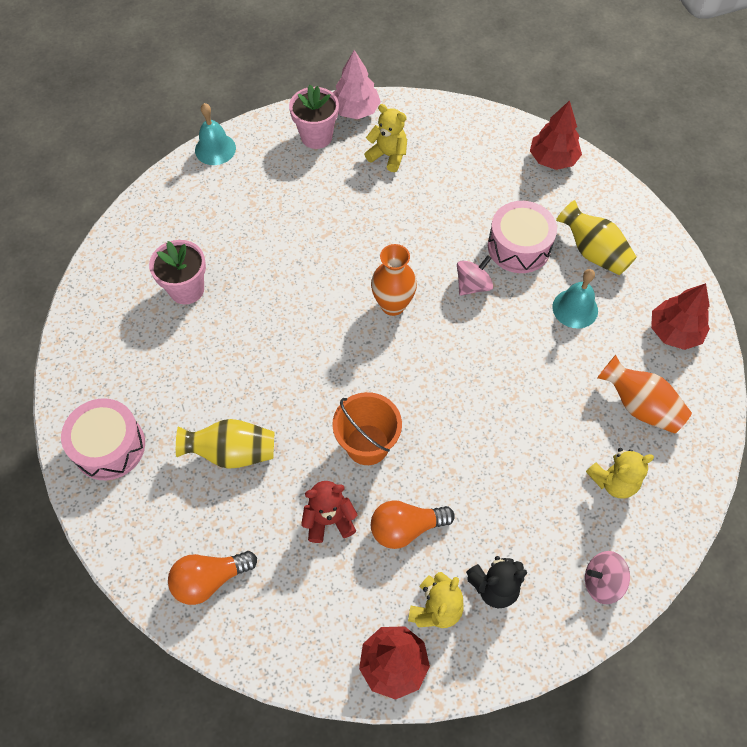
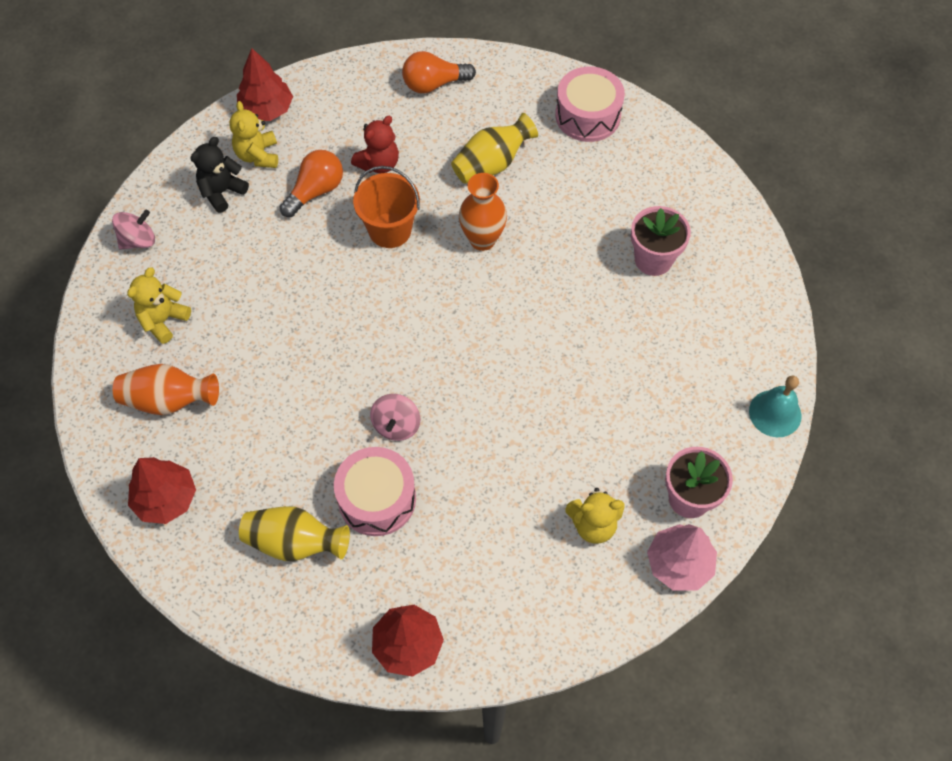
camera: 145 degrees right, 0 degrees up
orange light bulb [168,551,257,605] -> orange light bulb turned 135 degrees counterclockwise [402,51,476,93]
orange vase [371,244,417,316] -> orange vase moved to [459,173,507,251]
turquoise bell [552,269,598,328] -> none

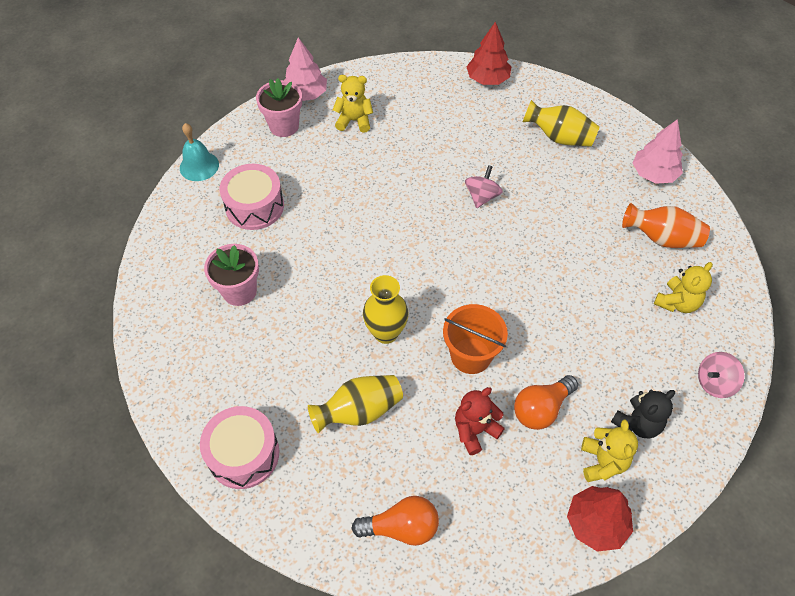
camera: 170 degrees left, 5 degrees down
red tree [128,457,196,524] -> pink tree [633,119,683,184]
pink drum [334,447,416,536] -> pink drum moved to [220,164,284,230]
orange vase [459,173,507,251] -> yellow vase [363,275,409,344]

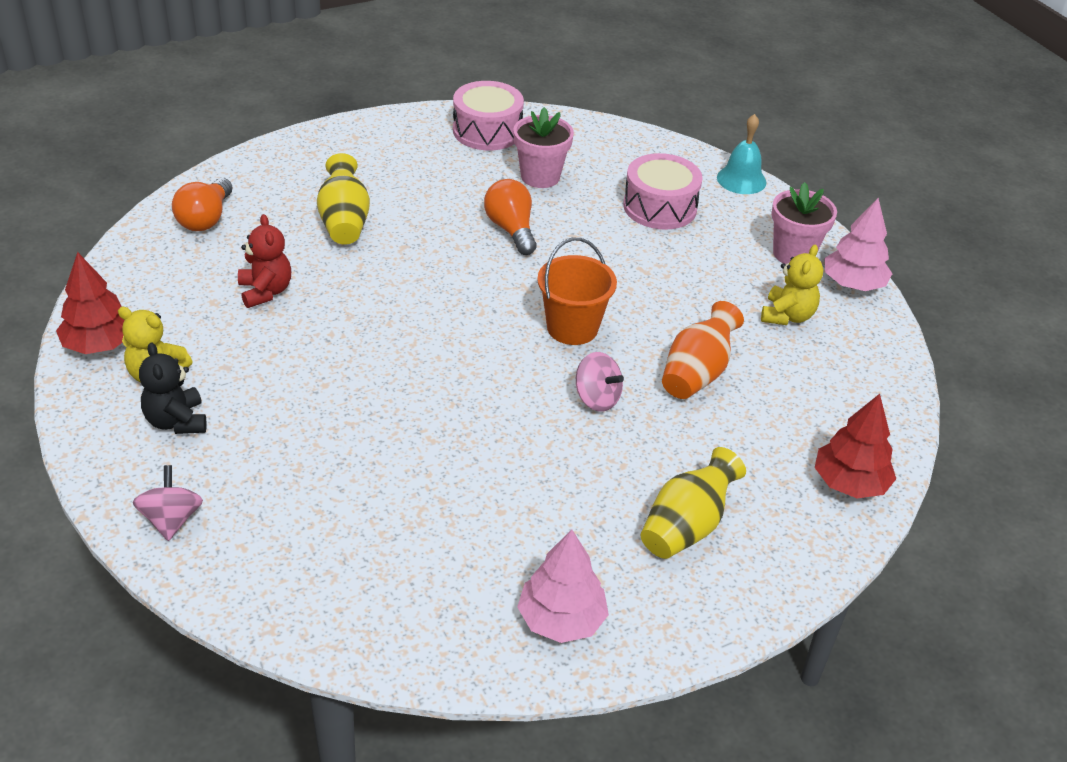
camera: 105 degrees right, 15 degrees down
pink drum [200,406,280,489] -> pink drum moved to [453,81,524,150]
yellow vase [363,275,409,344] -> none
orange bucket [443,304,508,374] -> orange bucket moved to [537,238,617,345]
orange light bulb [514,375,578,430] -> orange light bulb moved to [484,179,537,255]
orange vase [622,203,710,248] -> orange vase moved to [662,301,744,399]
yellow teddy bear [654,262,713,313] -> none

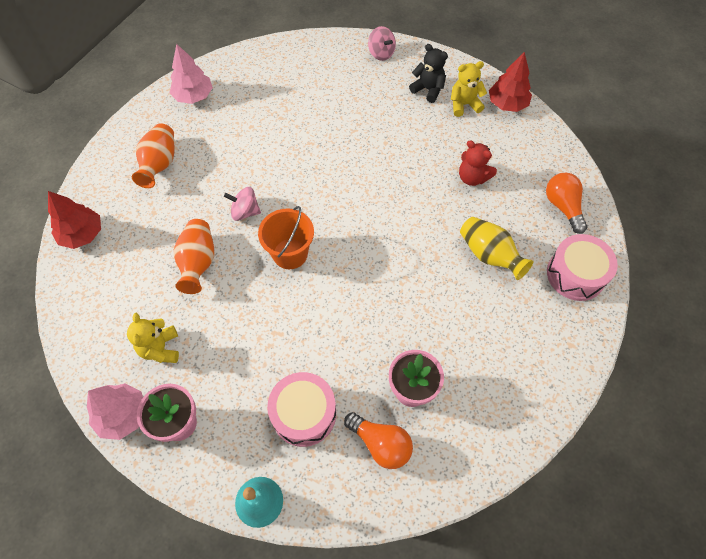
camera: 150 degrees right, 20 degrees up
pink drum [453,81,524,150] -> pink drum moved to [547,234,618,301]
orange light bulb [484,179,537,255] -> orange light bulb moved to [344,412,413,469]
yellow vase [641,447,746,559] -> orange vase [132,123,174,188]

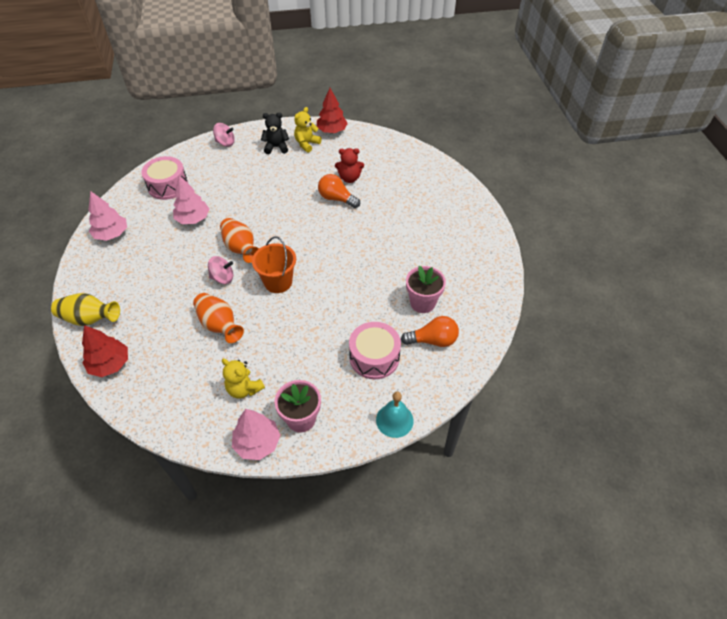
camera: 40 degrees left, 10 degrees down
orange vase [132,123,174,188] -> orange vase moved to [220,218,259,263]
pink spinning top [224,187,261,221] -> pink spinning top turned 150 degrees counterclockwise [208,256,233,284]
yellow vase [460,217,534,280] -> yellow vase moved to [51,293,120,326]
orange light bulb [546,173,587,234] -> orange light bulb moved to [318,174,360,208]
pink drum [547,234,618,301] -> pink drum moved to [141,156,188,200]
none -> pink tree [173,176,209,224]

